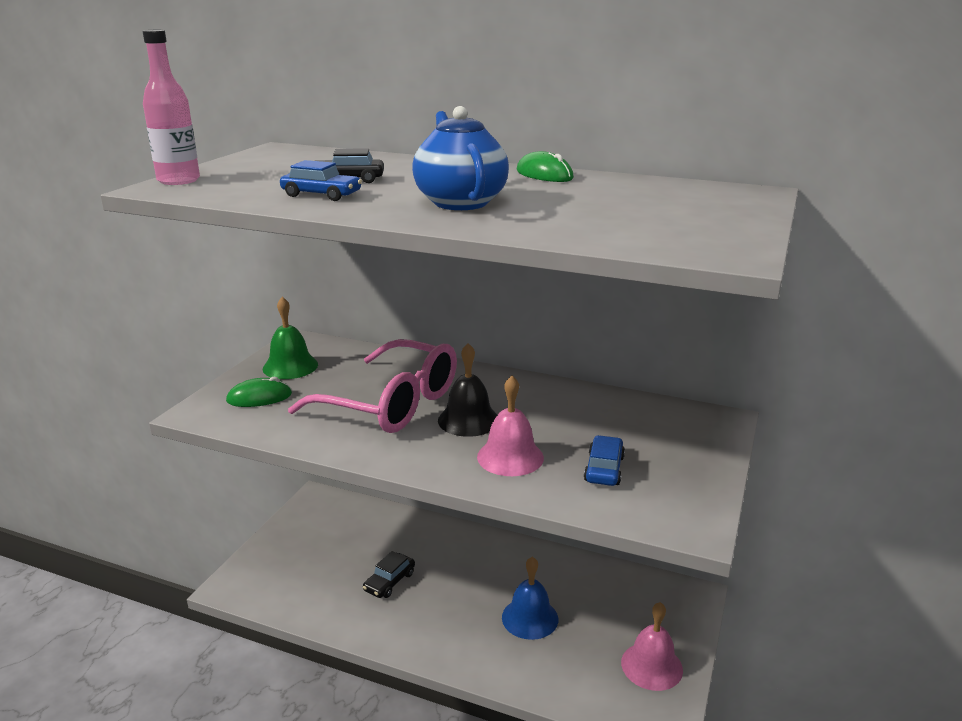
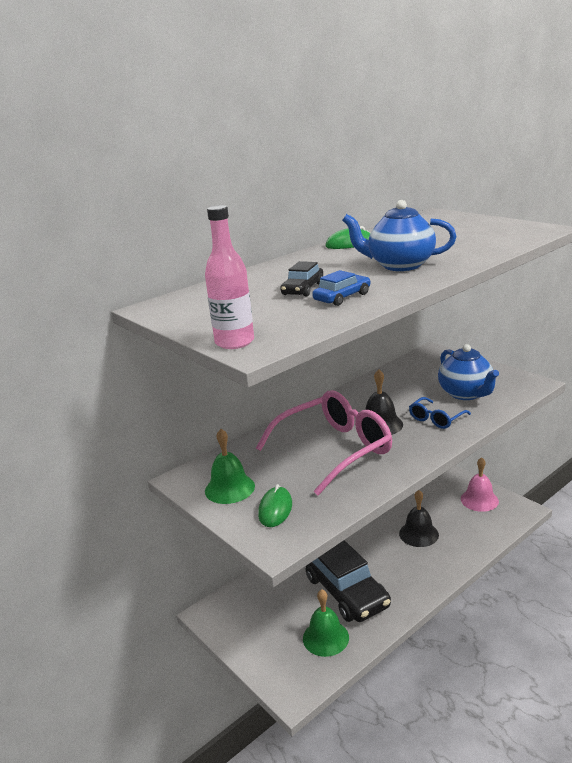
camera: 60 degrees left, 0 degrees up
black car [363,551,415,598] -> black car [306,540,391,622], size x2.17
pink bell [477,376,544,476] -> blue glasses [409,397,471,429]
blue bell [502,557,558,640] -> black bell [399,490,439,547]
blue car [584,435,625,486] -> blue teapot [438,344,499,400]
none -> green bell [303,590,349,657]

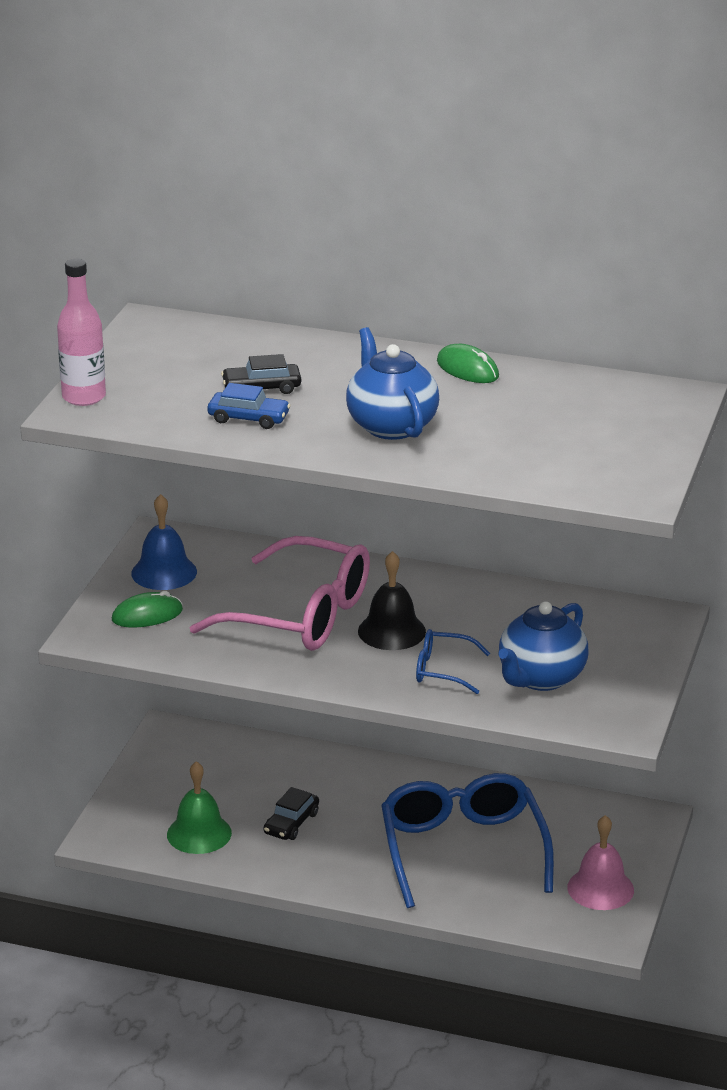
camera: 55 degrees right, 5 degrees up
green bell [205,429,255,504] -> blue bell [131,494,197,590]
black car [306,540,391,622] -> black car [264,787,319,840], size x0.46
black bell [399,490,439,547] -> blue glasses [381,773,554,908]

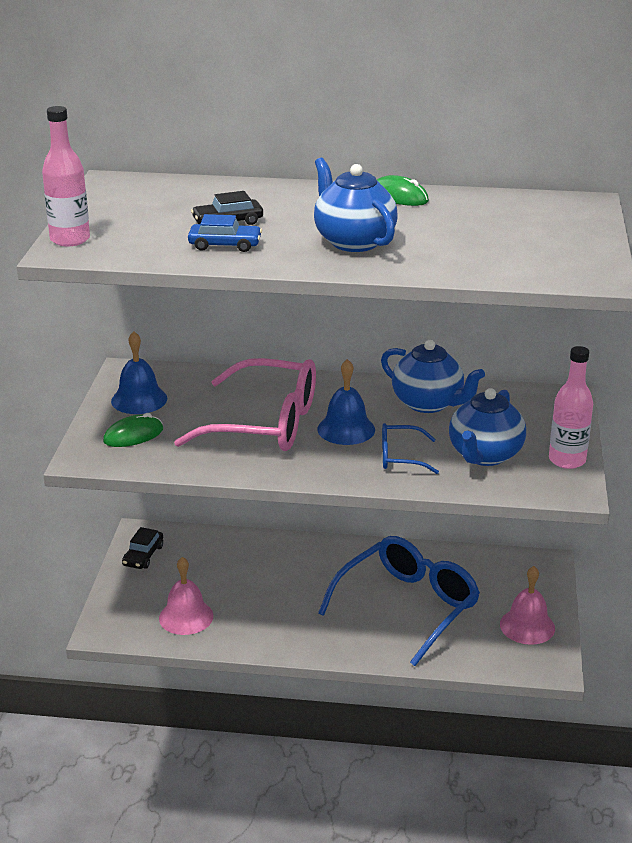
camera: 10 degrees left, 0 degrees up
green bell [167,761,232,854] -> pink bell [159,557,213,635]
black car [264,787,319,840] -> black car moved to [122,527,163,569]
black bell [358,551,426,650] -> blue bell [317,359,375,445]
blue glasses [381,773,554,908] -> blue glasses turned 60 degrees clockwise [318,536,480,666]
none -> blue teapot [381,340,485,413]
none -> pink bottle [549,346,593,469]

